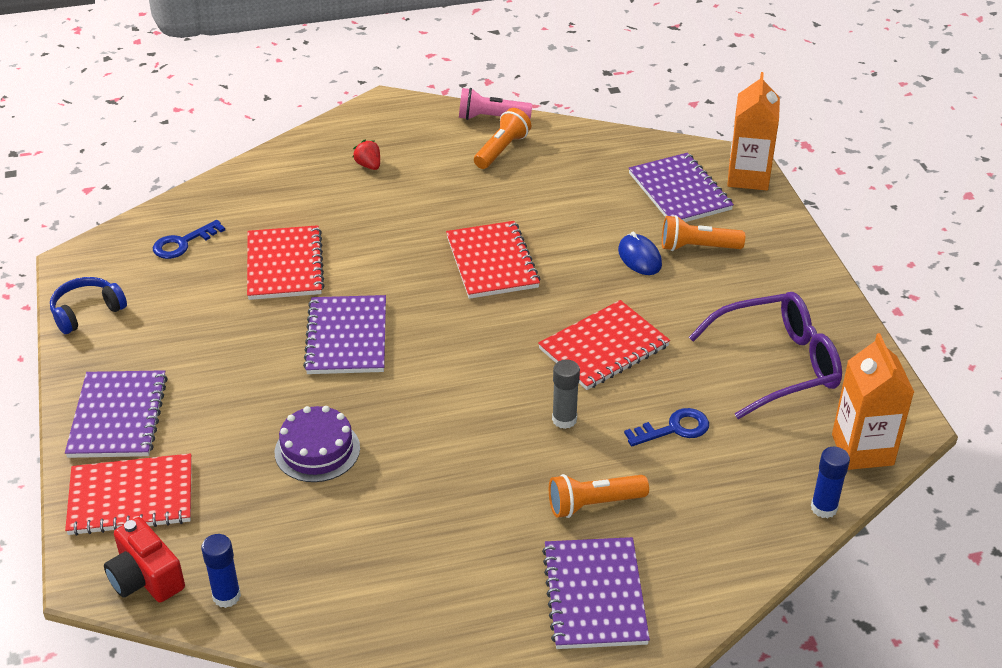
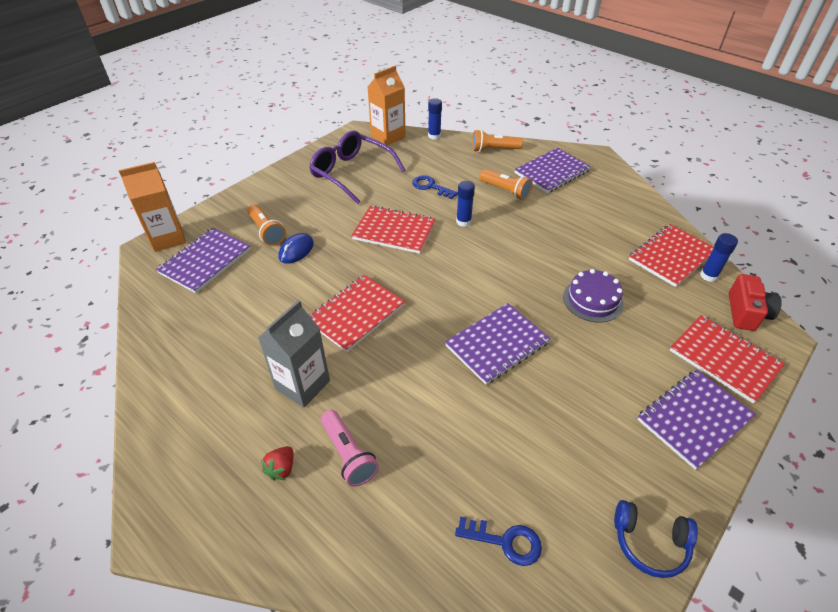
camera: 125 degrees left, 5 degrees up
red notebook [247,225,325,300] -> red notebook moved to [629,224,714,287]
pink flashlight [459,88,532,120] -> pink flashlight moved to [321,410,379,487]
orange flashlight [474,108,531,169] -> orange flashlight moved to [472,130,523,152]
grey glue stick [552,359,580,429] -> blue glue stick [456,181,475,227]
none -> grey carton [258,300,330,408]

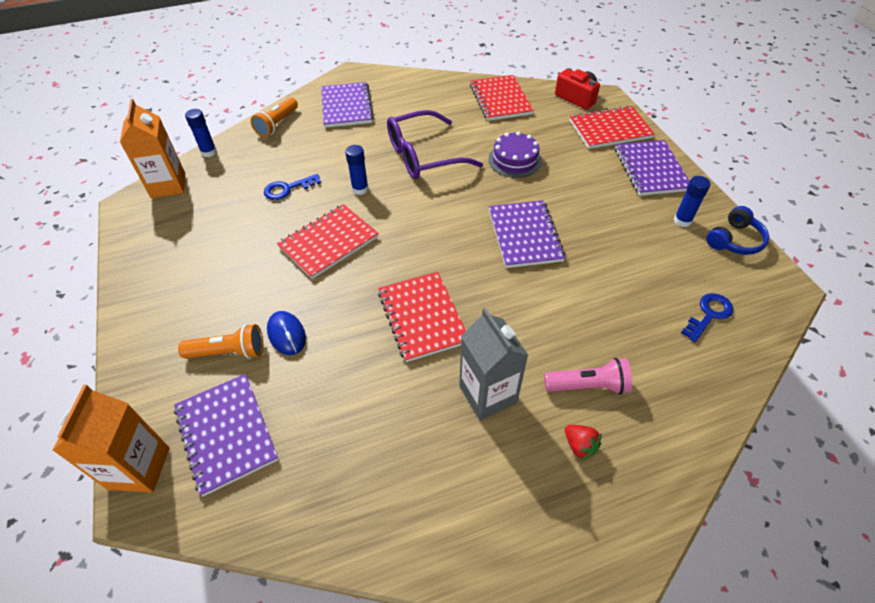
camera: 60 degrees left, 5 degrees up
purple glasses [309,131,405,204] -> purple glasses moved to [387,110,483,179]
orange flashlight [479,169,533,201] -> none
blue glue stick [700,233,738,282] -> blue glue stick moved to [674,176,711,227]

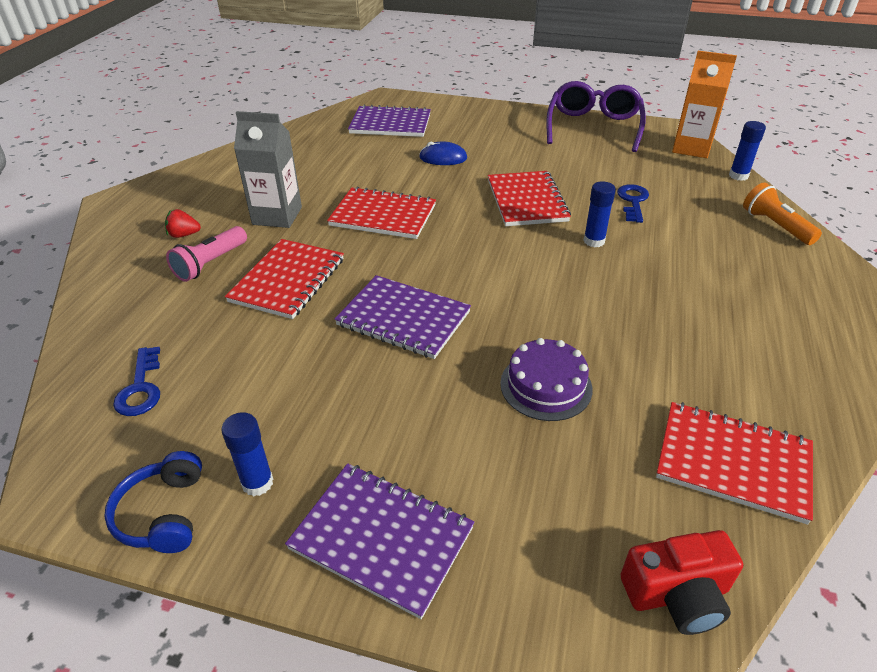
camera: 125 degrees right, 10 degrees down
orange carton [52,385,170,493] -> none
orange flashlight [178,324,263,359] -> none
purple notebook [321,82,374,128] -> none
purple glasses [387,110,483,179] -> purple glasses moved to [546,81,646,152]
red notebook [570,106,655,149] -> red notebook moved to [225,239,344,319]

